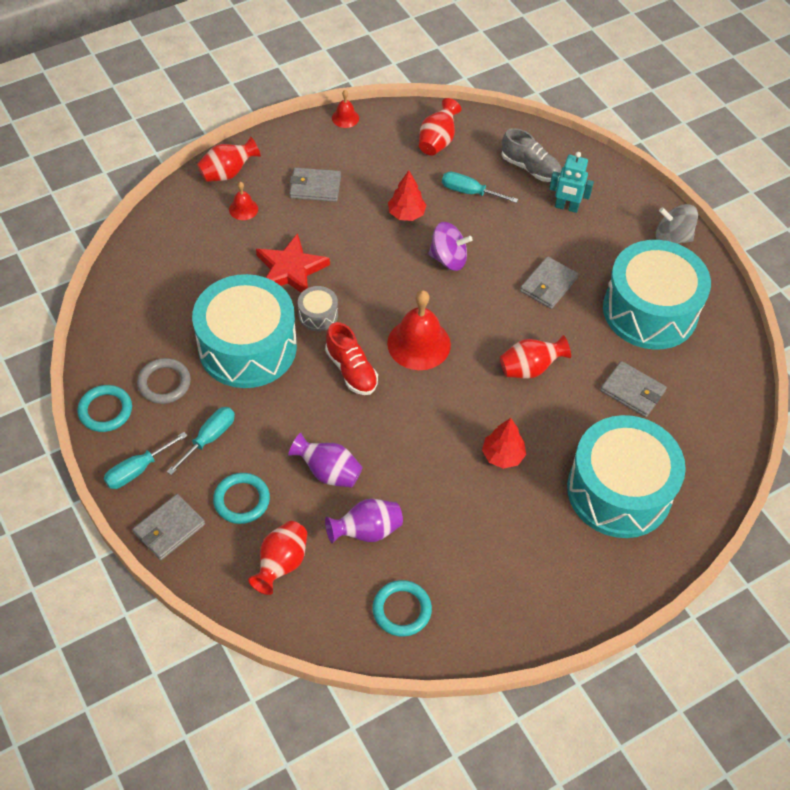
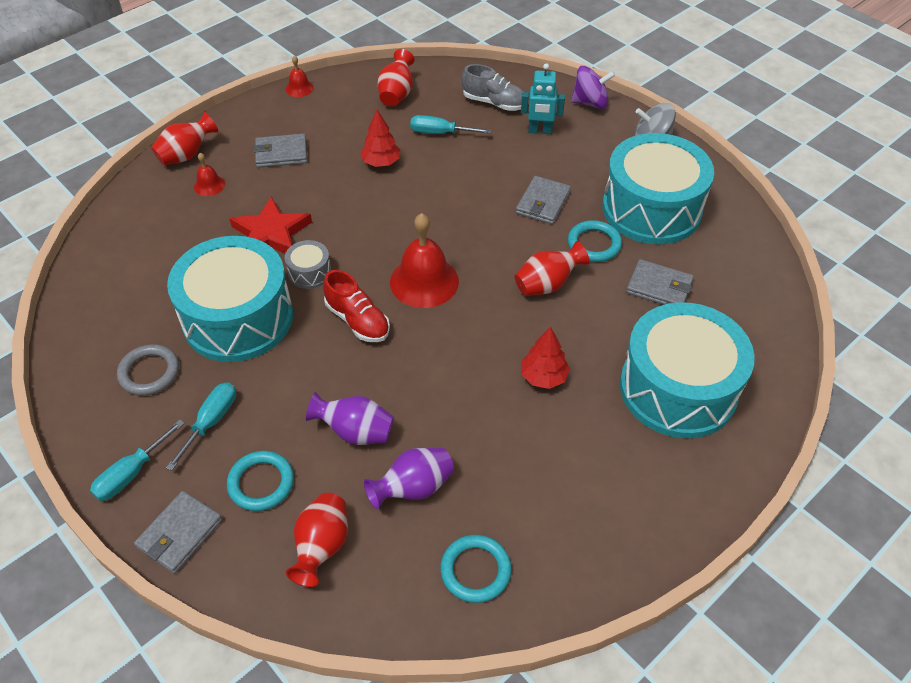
camera: 10 degrees left, 5 degrees down
turquoise ring [77,385,132,432] -> turquoise ring moved to [568,220,622,262]
purple spinning top [428,222,473,271] -> purple spinning top moved to [571,66,615,109]

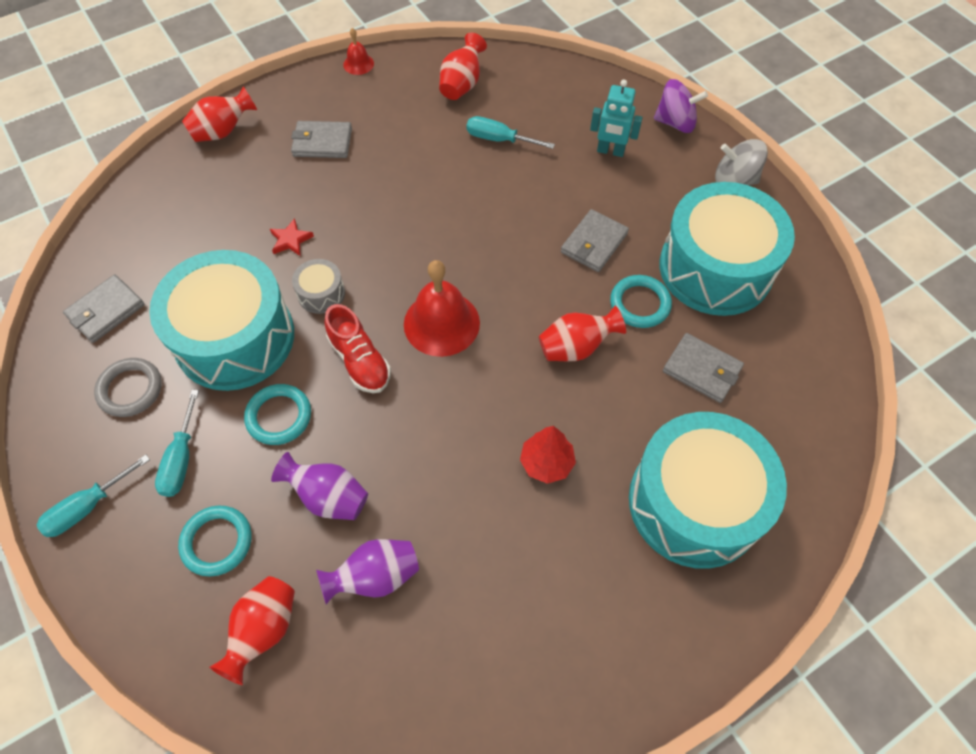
camera: 10 degrees right, 10 degrees up
grey wallet [134,491,222,574] -> grey wallet moved to [63,274,145,343]
turquoise screwdriver [166,383,236,471] -> turquoise screwdriver turned 150 degrees clockwise [155,390,199,497]
red bell [194,153,225,196] -> none
red star [229,196,312,253] -> red star [270,218,314,256], size x0.50
red tree [360,110,400,167] -> none
turquoise ring [440,535,512,603] -> turquoise ring moved to [244,384,311,445]
grey shoe [462,64,524,111] -> none

